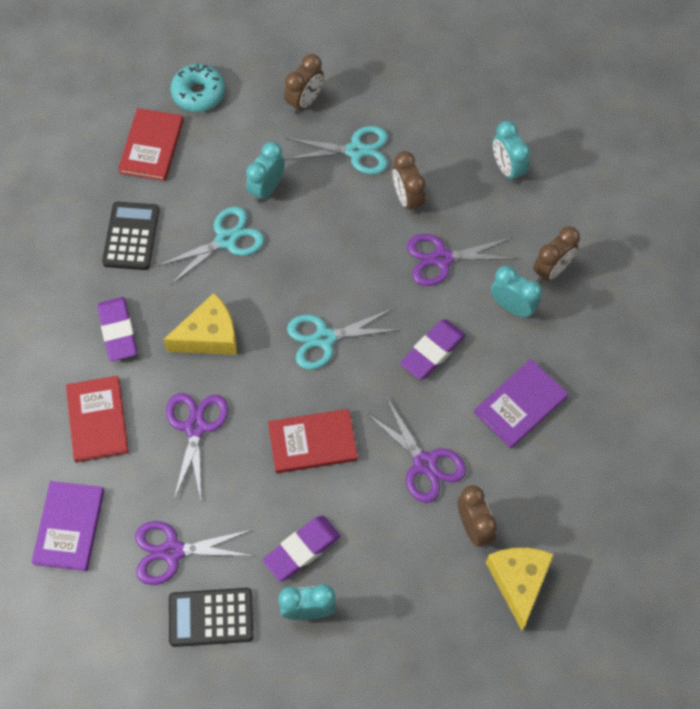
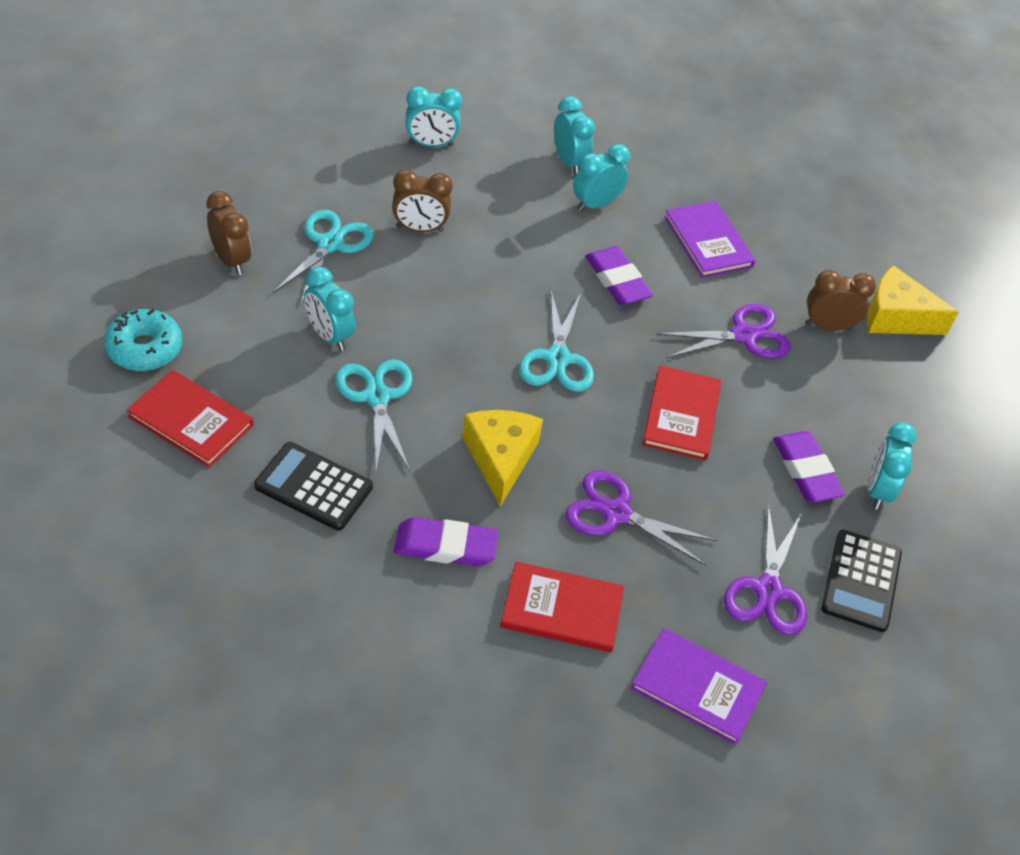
camera: 75 degrees left, 15 degrees down
purple scissors [407,234,517,286] -> none
brown clock [533,226,580,283] -> turquoise clock [554,96,595,175]

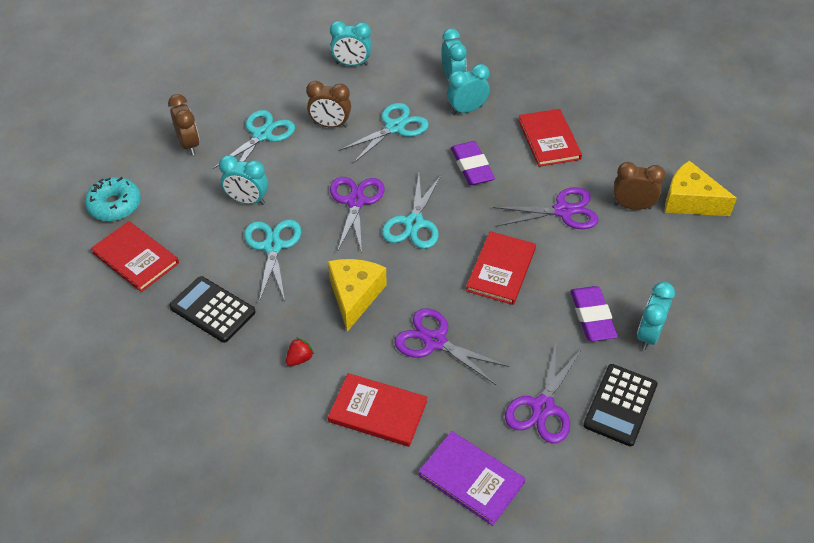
camera: 15 degrees right, 0 degrees up
turquoise clock [304,267,355,351] -> turquoise clock turned 45 degrees counterclockwise [219,155,268,205]
purple eraser [394,517,498,567] -> red strawberry [286,338,314,366]
purple book [664,201,755,278] -> red book [518,109,582,167]
none -> purple scissors [330,177,385,253]
none -> turquoise scissors [338,103,429,163]

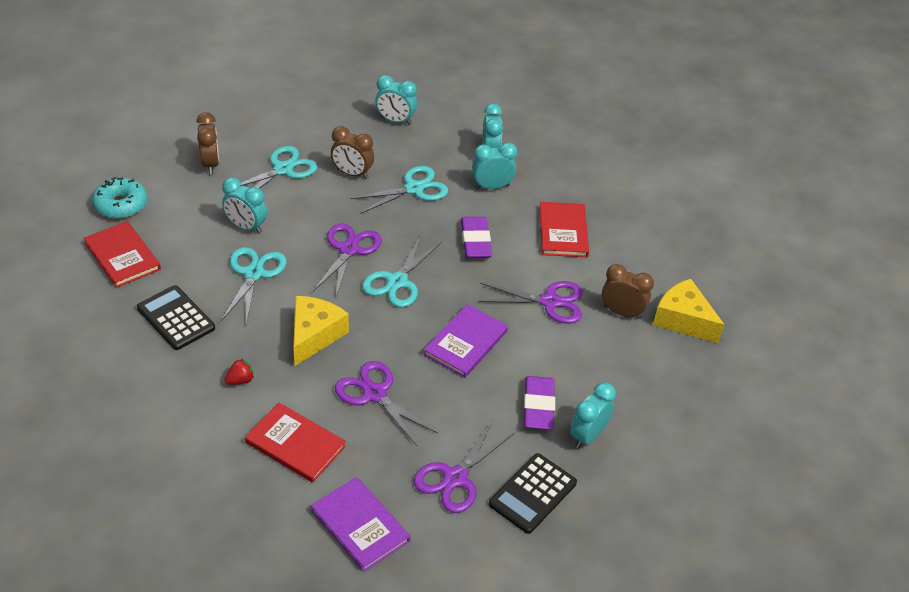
camera: 10 degrees right, 5 degrees down
red book [466,231,536,305] -> purple book [423,304,508,378]

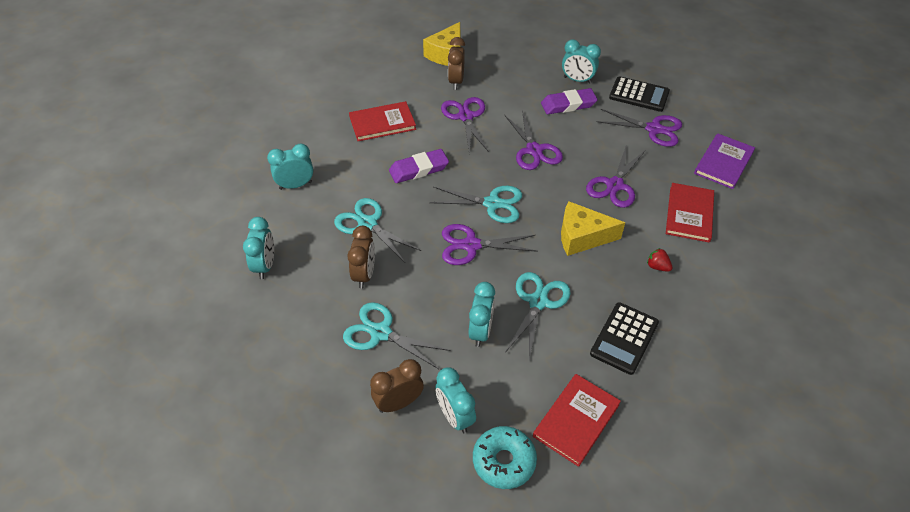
camera: 105 degrees left, 5 degrees up
turquoise scissors [221,247,287,324] -> turquoise scissors turned 120 degrees clockwise [505,272,570,359]
purple book [423,304,508,378] -> purple scissors [504,110,563,170]
turquoise clock [472,142,518,189] -> turquoise clock moved to [435,367,476,433]

